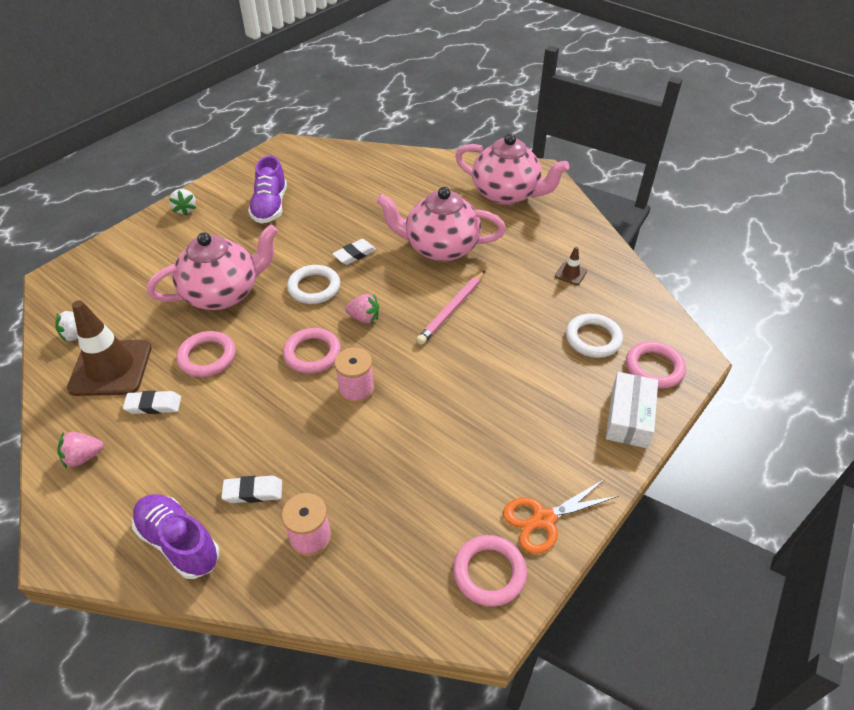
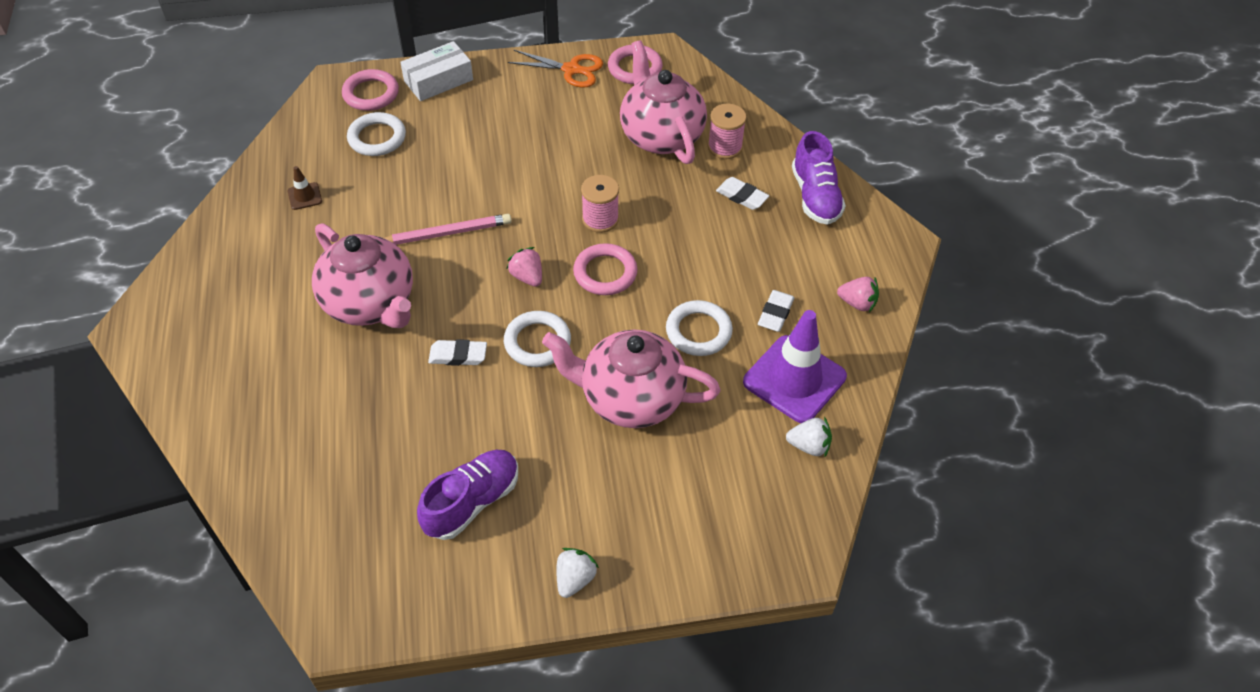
camera: 140 degrees left, 5 degrees up
brown traffic cone [67,300,151,396] -> purple traffic cone [743,310,847,423]
white eraser [123,391,181,414] -> white eraser turned 75 degrees clockwise [758,290,795,332]
pink ring [176,331,236,377] -> white ring [666,300,733,356]
pink teapot [455,133,569,205] -> pink teapot moved to [620,40,707,164]

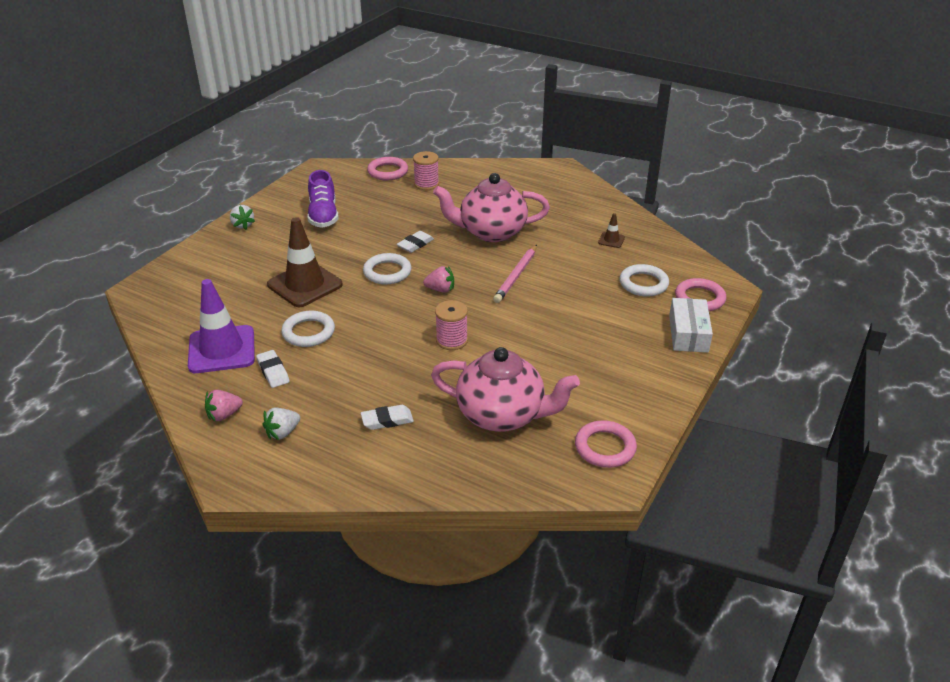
camera: 130 degrees right, 15 degrees down
orange scissors [508,50,603,88] -> none
pink teapot [542,330,721,428] -> brown traffic cone [267,217,343,307]
pink ring [573,243,638,295] -> pink ring moved to [367,157,408,181]
pink spool [708,104,747,159] -> pink spool moved to [413,151,439,190]
white strawberry [786,417,832,457] -> white strawberry moved to [263,408,300,440]
purple shoe [792,131,846,225] -> none

